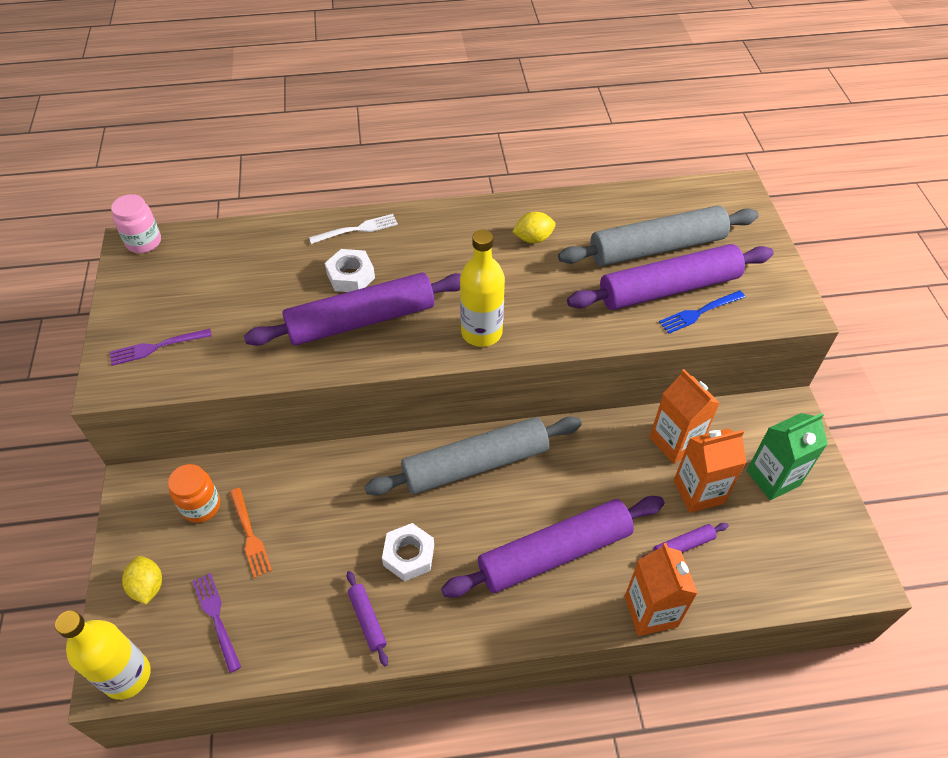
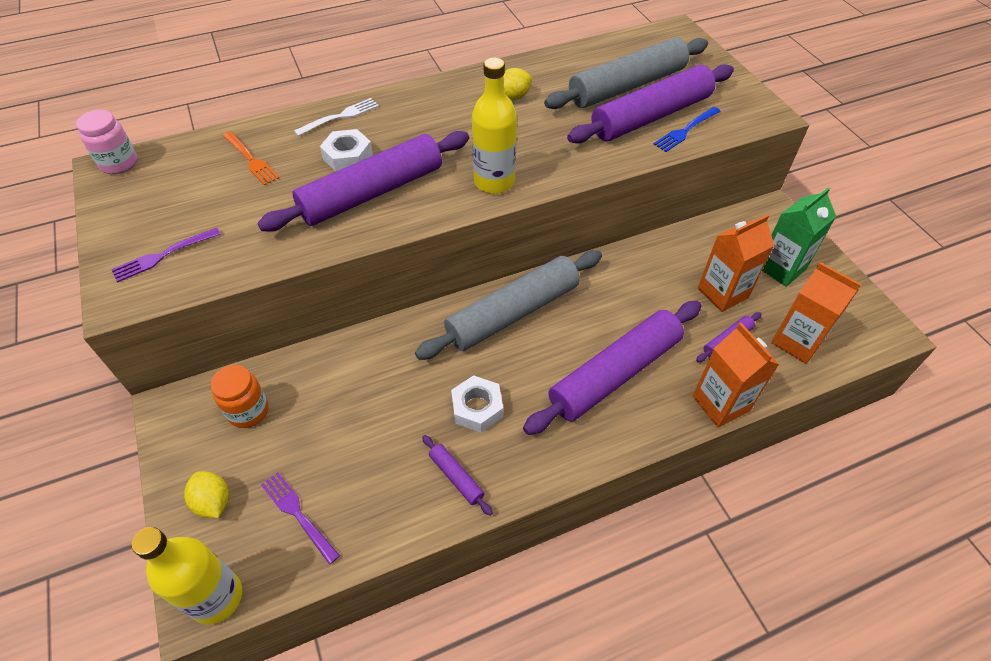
camera: 15 degrees left, 0 degrees up
orange fork [230,488,272,578] -> orange fork moved to [223,131,279,185]
orange carton [650,369,720,464] -> orange carton moved to [771,262,861,364]

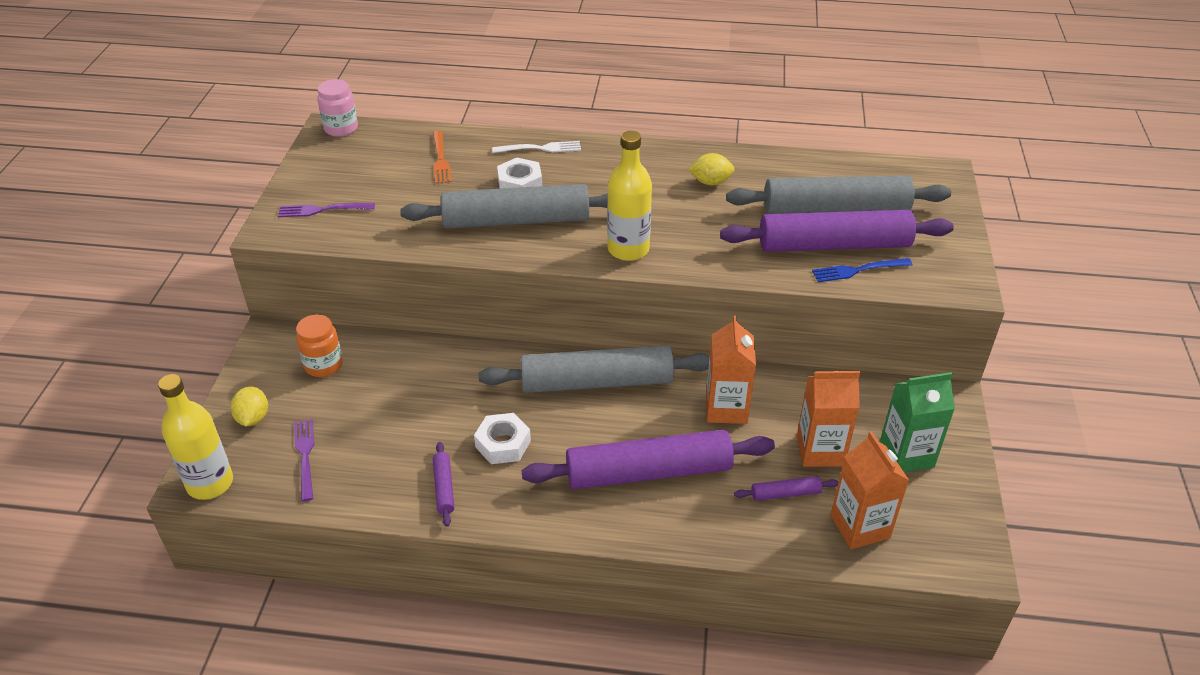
camera: 30 degrees right, 10 degrees down
purple rolling pin [258,131,469,232] -> grey rolling pin [400,184,608,229]
orange carton [693,322,779,427] -> orange carton moved to [706,315,756,424]

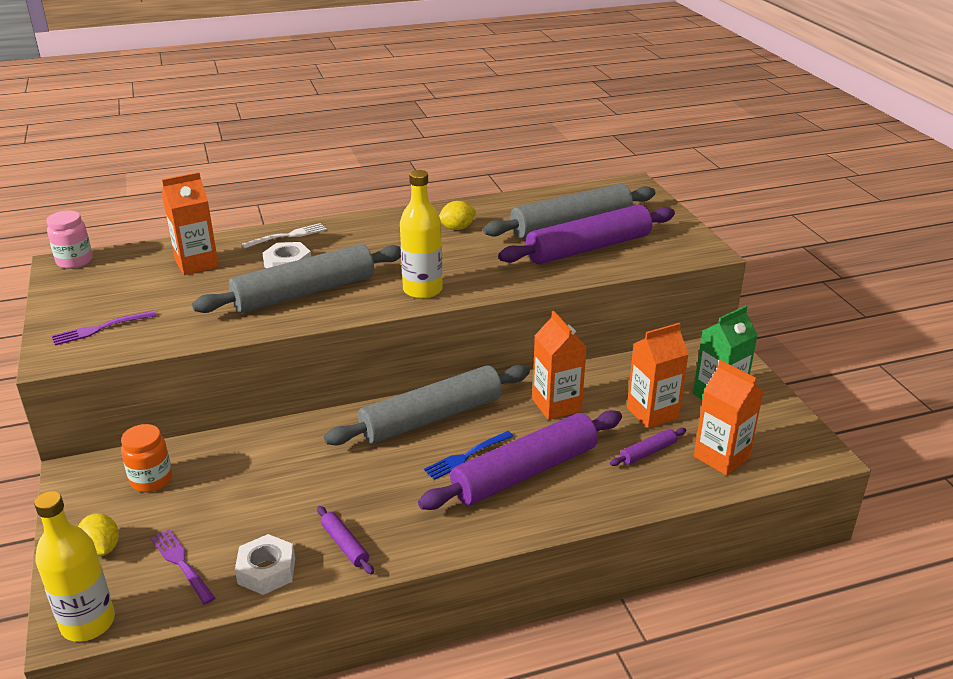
camera: 25 degrees left, 10 degrees down
orange fork [433,131,452,184] -> orange carton [162,172,219,275]
white nut [474,413,531,464] -> white nut moved to [235,534,295,595]
blue fork [812,258,913,282] -> blue fork moved to [424,431,514,480]

